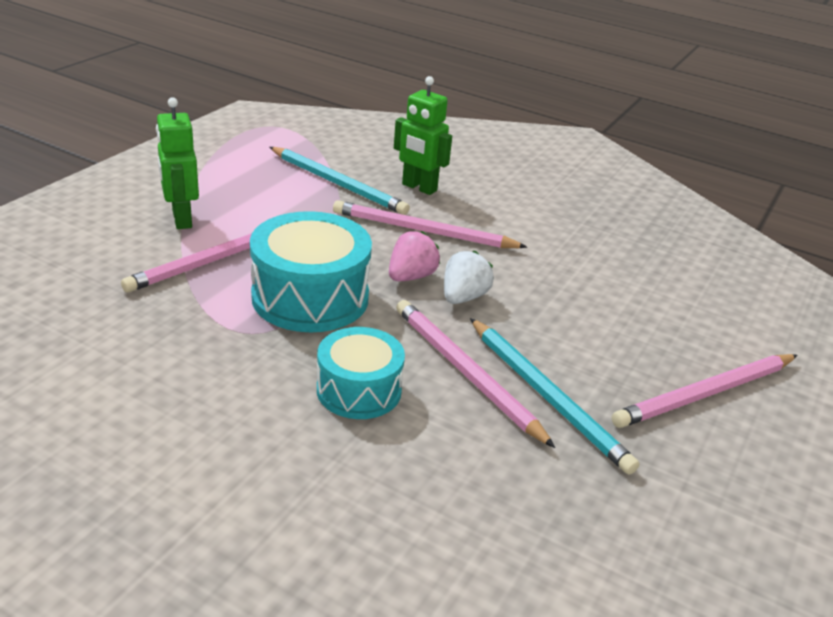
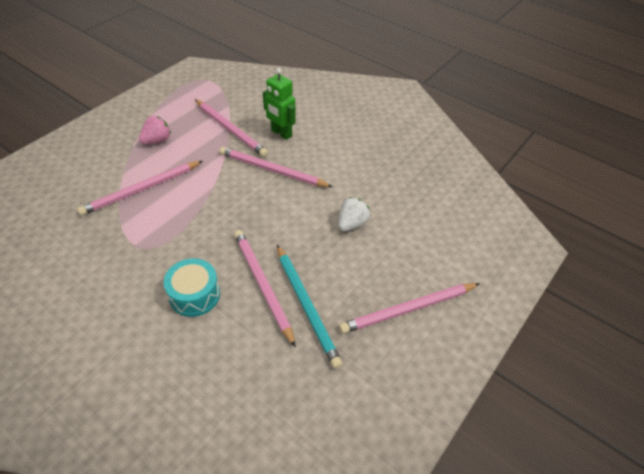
camera: 10 degrees right, 15 degrees up
green robot [156,97,199,229] -> none
turquoise drum [250,211,372,332] -> none
turquoise pencil [270,147,410,215] -> pink pencil [195,99,268,157]
pink strawberry [389,231,440,281] -> pink strawberry moved to [139,116,171,144]
white strawberry [444,251,494,304] -> white strawberry moved to [338,197,370,231]

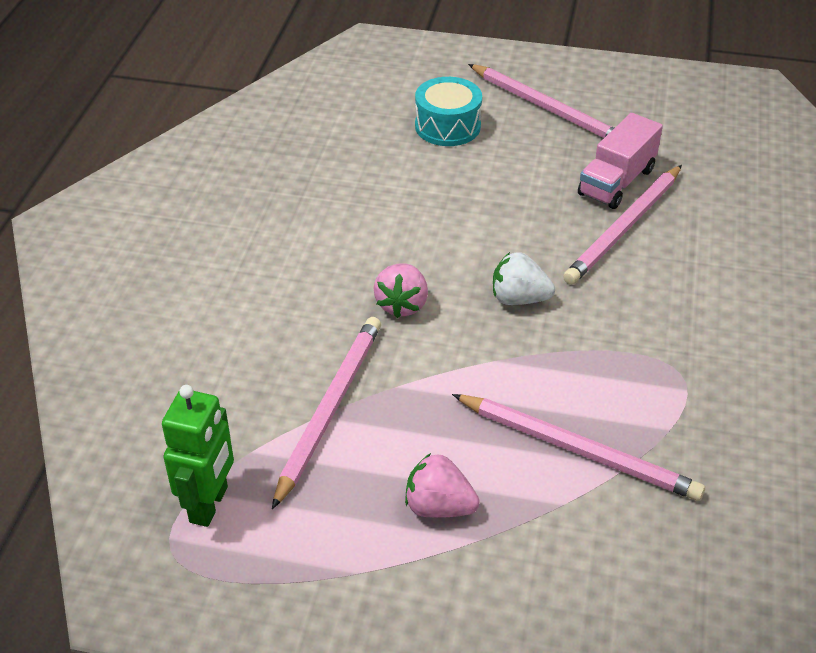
camera: 115 degrees left, 5 degrees down
turquoise drum [164,258,220,317] -> turquoise drum moved to [415,77,482,146]
pink pencil [219,147,333,187] -> pink strawberry [374,264,428,318]
green robot [263,68,296,140] -> green robot moved to [162,385,234,527]
turquoise pencil [277,245,343,369] -> pink truck [578,113,663,209]
white strawberry [338,197,370,231] -> white strawberry moved to [493,252,555,305]

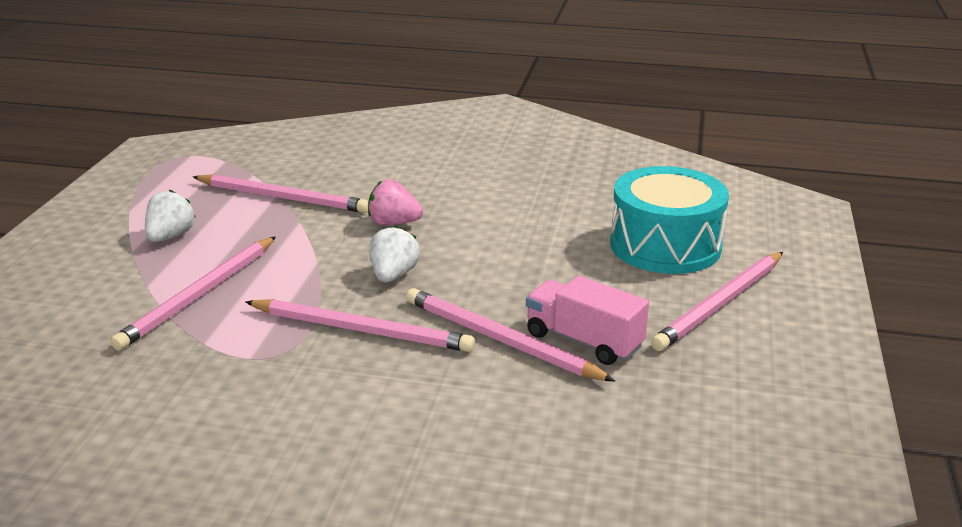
camera: 90 degrees right, 15 degrees down
green robot [162,385,234,527] -> none
pink strawberry [405,453,480,518] -> white strawberry [145,190,196,242]
turquoise drum [415,77,482,146] -> turquoise drum [610,166,729,274], size x1.57
none -> pink pencil [245,299,475,352]

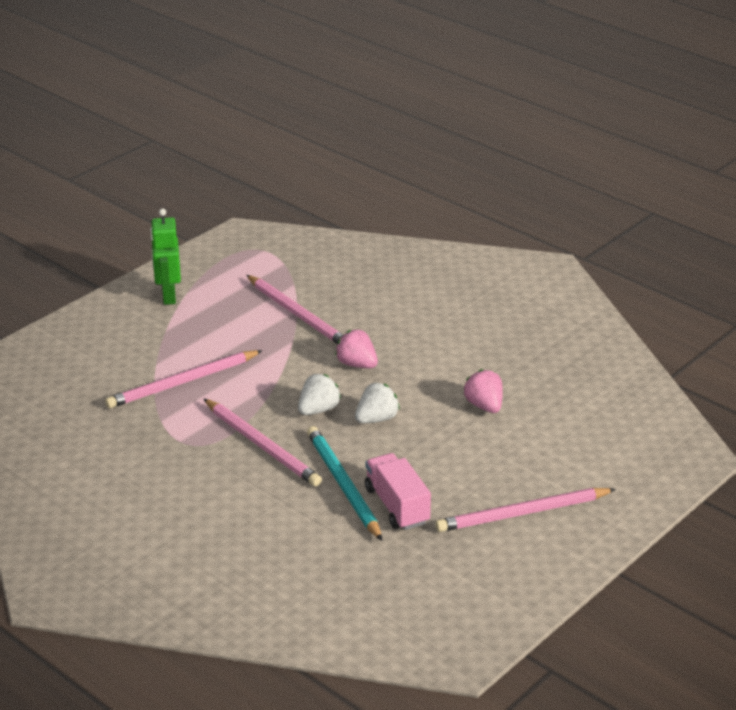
camera: 30 degrees right, 5 degrees up
white strawberry [145,190,196,242] -> white strawberry moved to [355,383,400,423]
pink pencil [406,288,615,381] -> turquoise pencil [307,426,382,541]
turquoise drum [610,166,729,274] -> none
none -> green robot [150,208,181,305]
none -> pink strawberry [464,369,503,413]

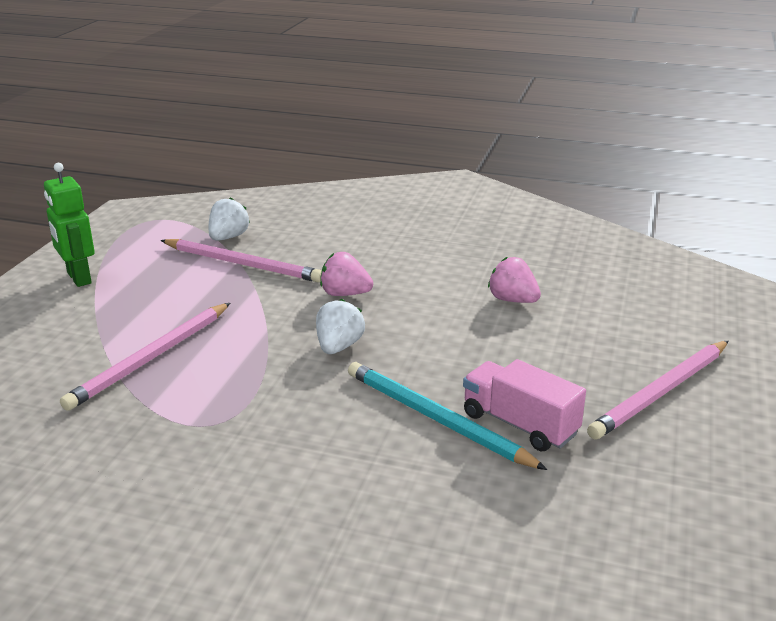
camera: 25 degrees left, 5 degrees down
pink pencil [203,398,322,487] -> none
white strawberry [355,383,400,423] -> white strawberry moved to [209,197,250,240]

